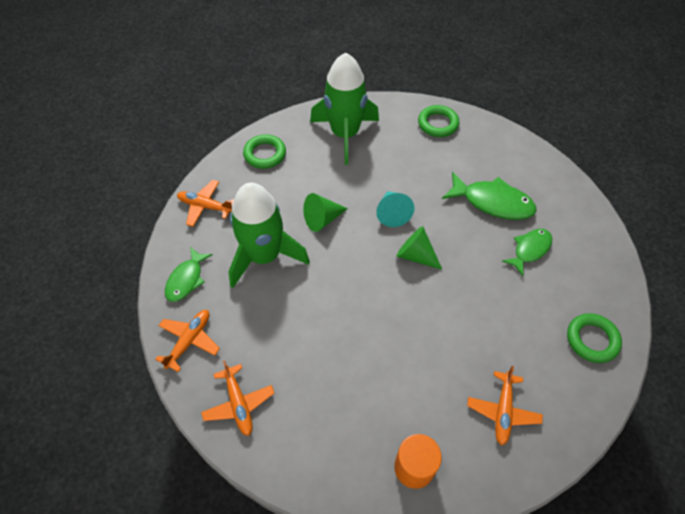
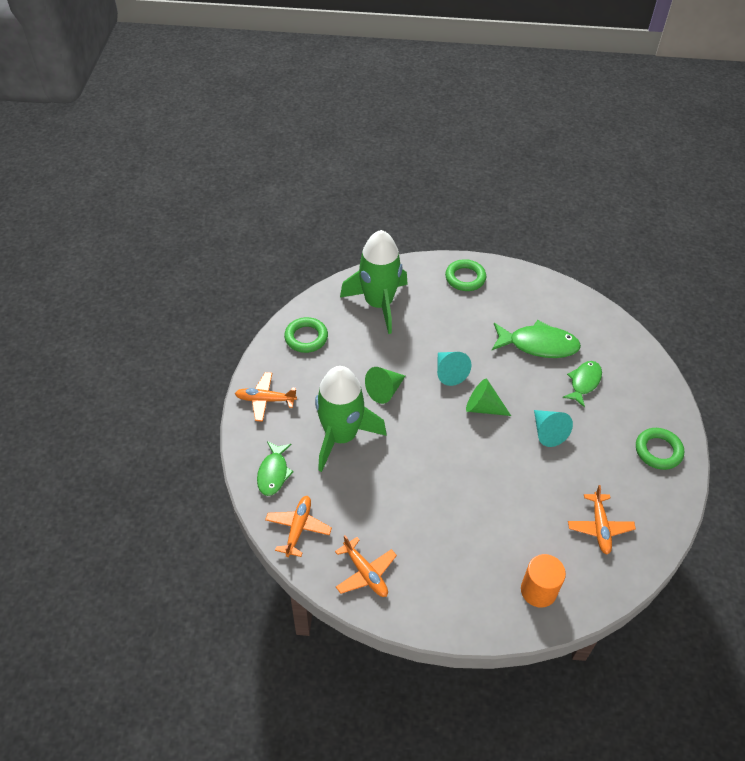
camera: 15 degrees left, 5 degrees down
none -> turquoise cone [534,410,573,447]

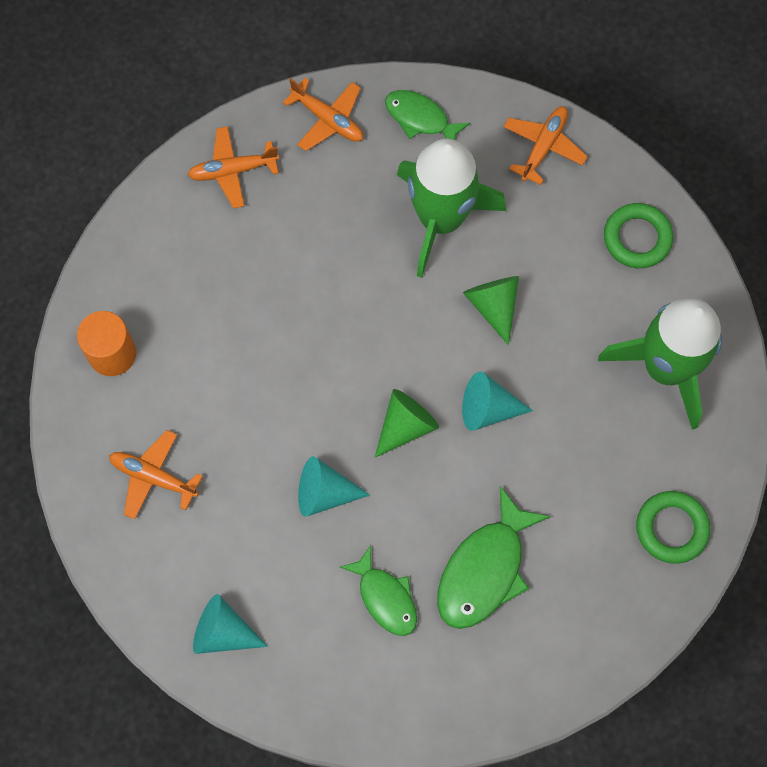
camera: 115 degrees right, 20 degrees up
green ring [636,428,684,470] -> turquoise cone [193,594,268,654]

